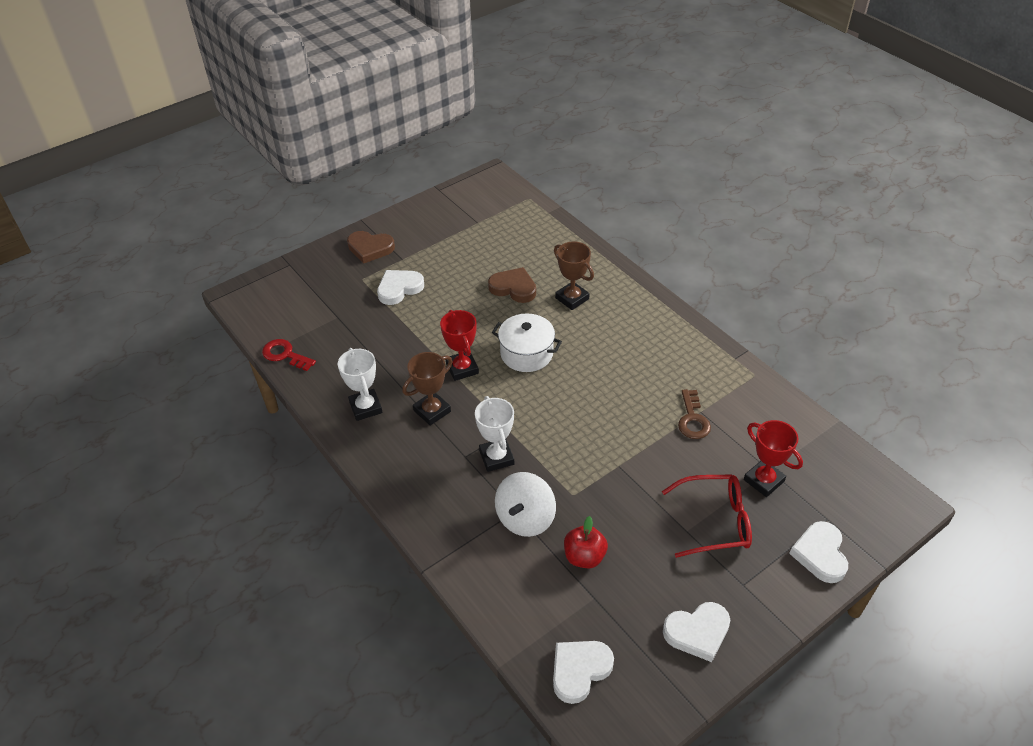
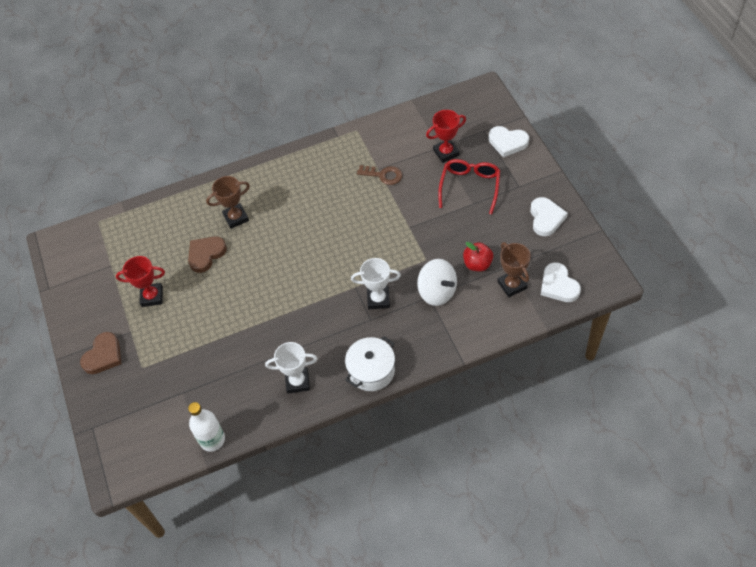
camera: 70 degrees left, 10 degrees up
red key [262,339,316,371] -> white bottle [188,402,225,452]
white heart [377,270,424,305] -> none
brown trophy [402,352,452,426] -> brown trophy moved to [498,242,531,297]
red trophy [440,310,479,381] -> red trophy moved to [116,256,165,307]
white pot [492,313,562,372] -> white pot moved to [345,336,395,391]

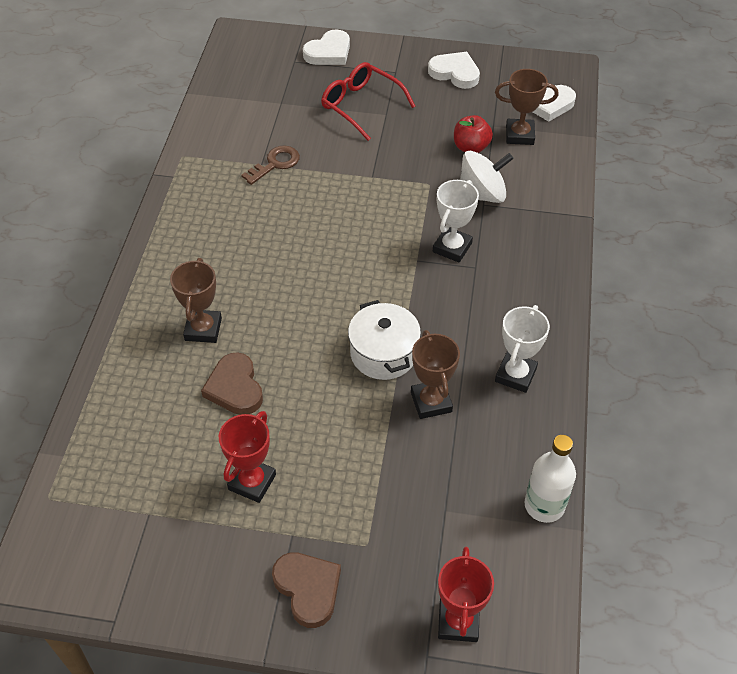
camera: 65 degrees left, 5 degrees down
white pot [345,336,395,391] -> white pot moved to [348,300,421,380]
red trophy [426,110,466,163] -> red trophy moved to [438,547,494,642]
none -> brown trophy [411,330,460,419]

